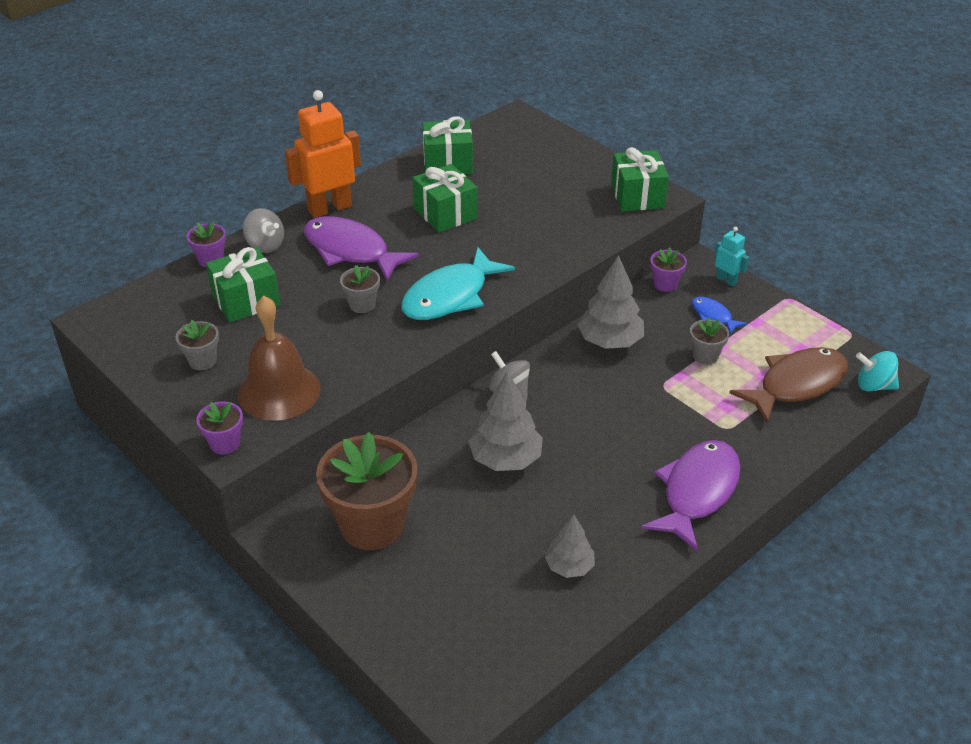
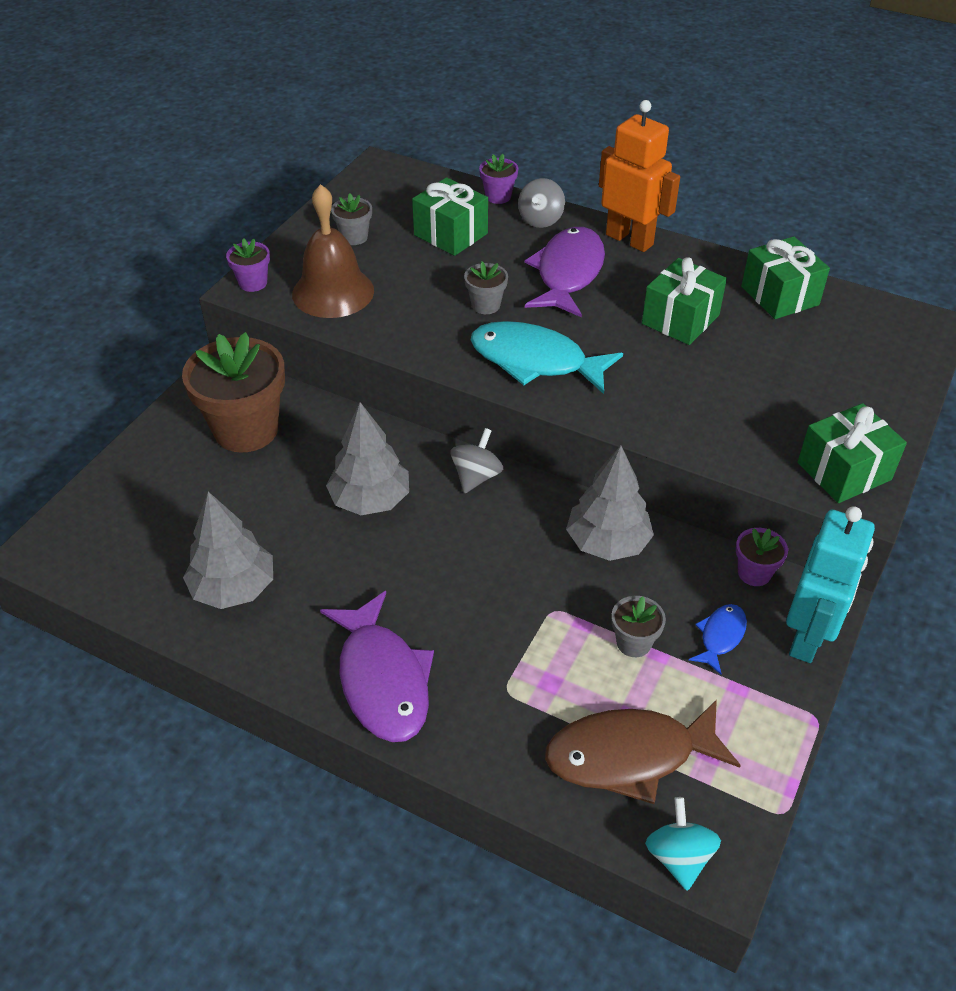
camera: 70 degrees right, 5 degrees up
grey tree [545,514,595,578] -> grey tree [183,492,273,609], size x1.62
purple fish [642,440,740,551] -> purple fish turned 60 degrees clockwise [320,591,434,742]
turquoise robot [714,227,749,286] -> turquoise robot [786,506,875,663], size x2.01
brown fish [729,347,848,423] -> brown fish turned 135 degrees clockwise [545,700,741,804]

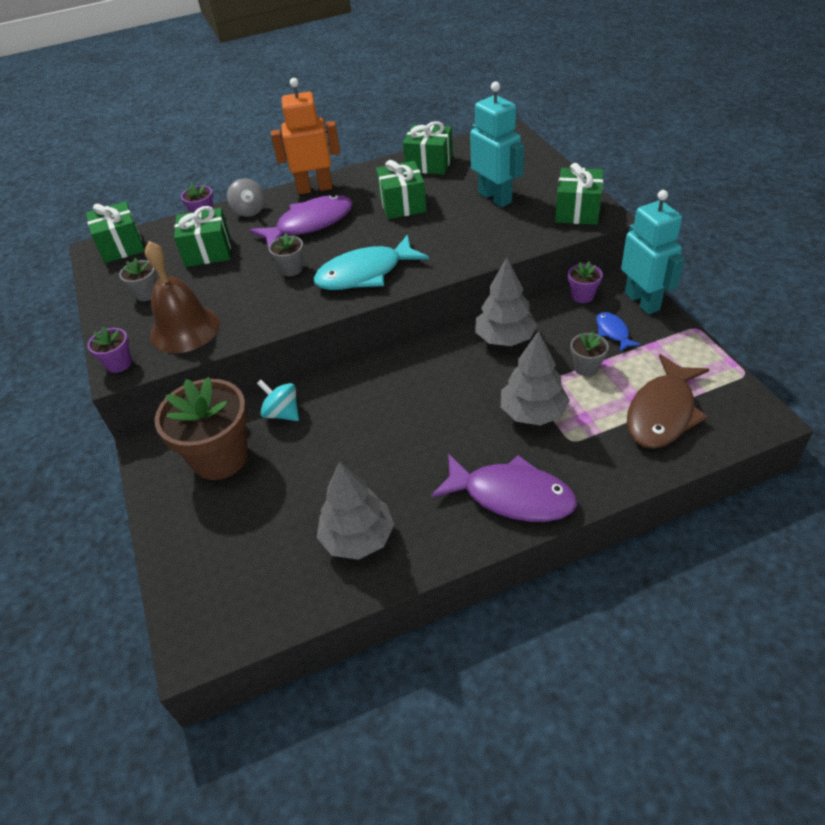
camera: 45 degrees left, 0 degrees up
grey tree [326,402,409,515] -> grey tree moved to [501,331,570,426]
grey spinning top [451,428,503,493] -> none
purple fish [525,227,605,317] -> purple fish turned 90 degrees clockwise [249,194,353,250]
turquoise spinning top [645,797,721,891] -> turquoise spinning top moved to [257,380,299,421]
none -> green gift [86,201,145,263]
none -> turquoise robot [470,82,524,207]

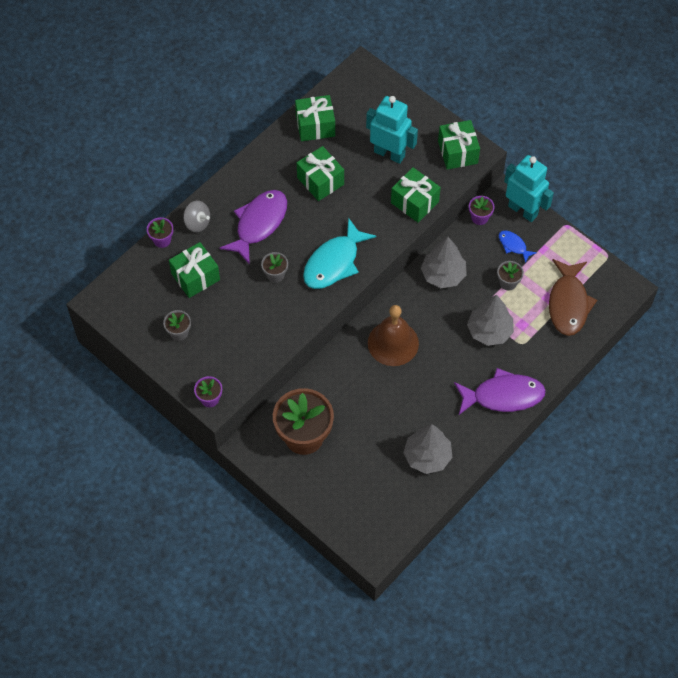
camera: 30 degrees left, 15 degrees up
green gift [86,201,145,263] -> green gift moved to [391,167,441,223]
brown bell [145,241,220,353] -> brown bell moved to [368,305,419,366]
turquoise spinning top [257,380,299,421] -> none
orange robot [271,78,340,194] -> none

